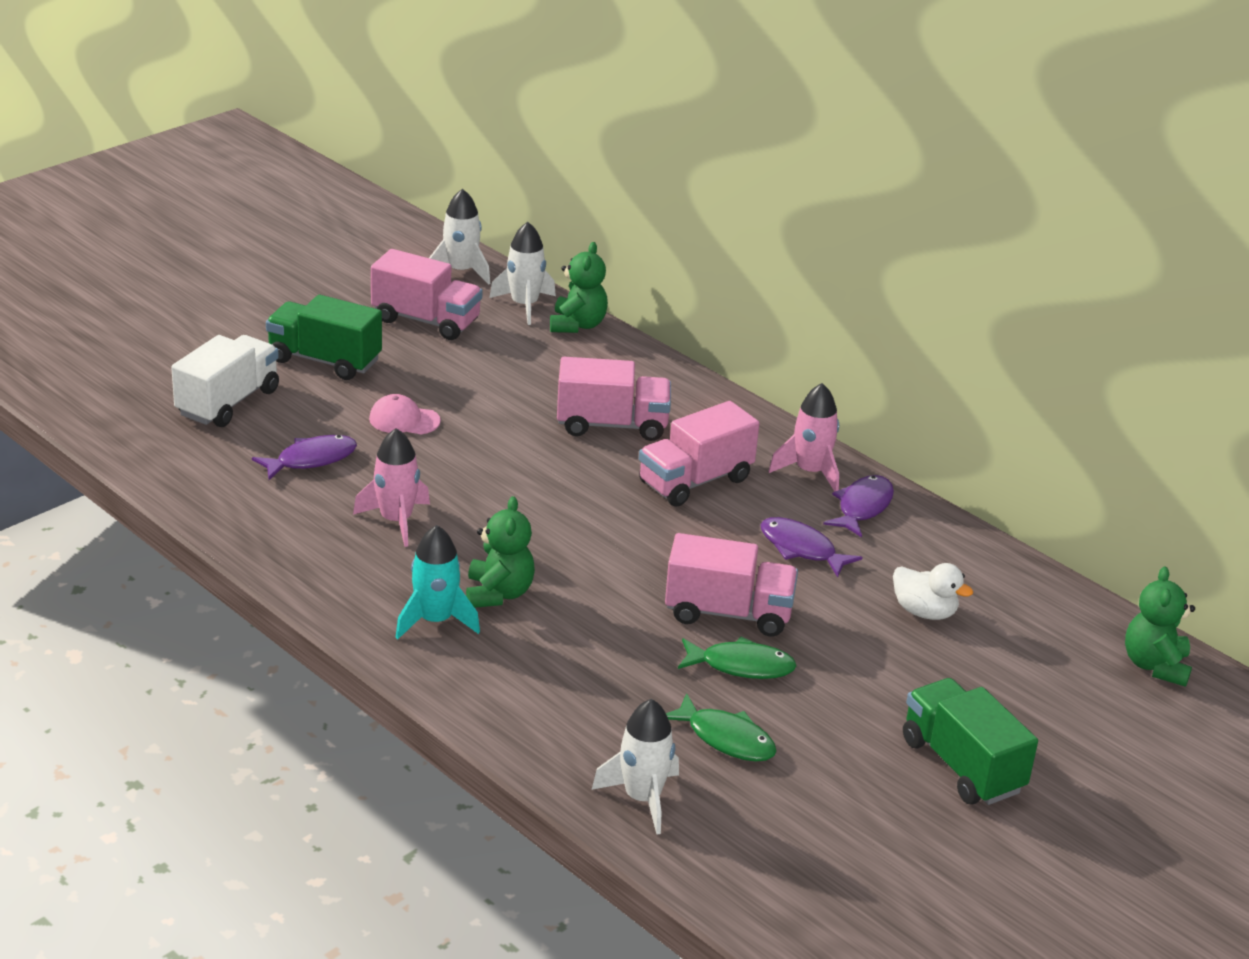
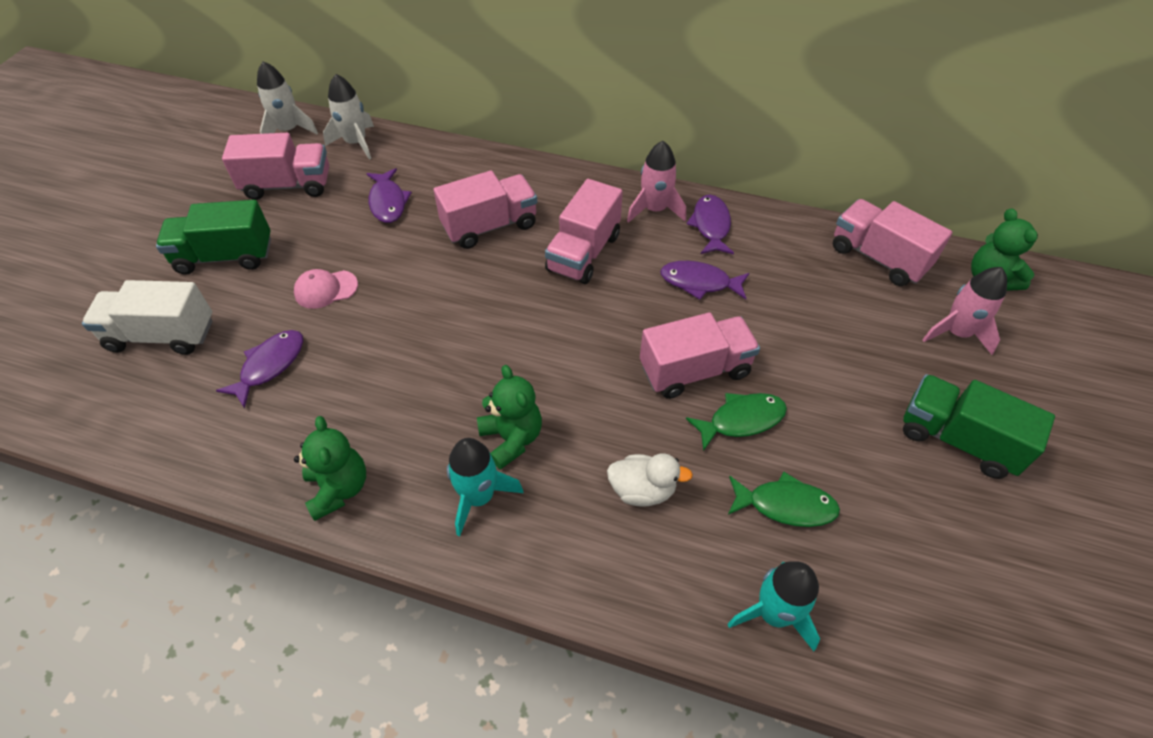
camera: 25 degrees left, 20 degrees up
white truck [171,335,279,427] -> white truck turned 90 degrees counterclockwise [82,280,213,355]
pink rocket [353,428,430,547] -> pink rocket moved to [922,267,1007,355]
green teddy bear [550,242,608,333] -> green teddy bear moved to [294,416,366,521]
white rocket [592,699,679,835] -> turquoise rocket [728,561,820,651]
white duck [893,563,973,620] -> white duck moved to [607,453,693,507]
none -> purple fish [366,168,412,223]
none -> pink truck [833,199,953,286]

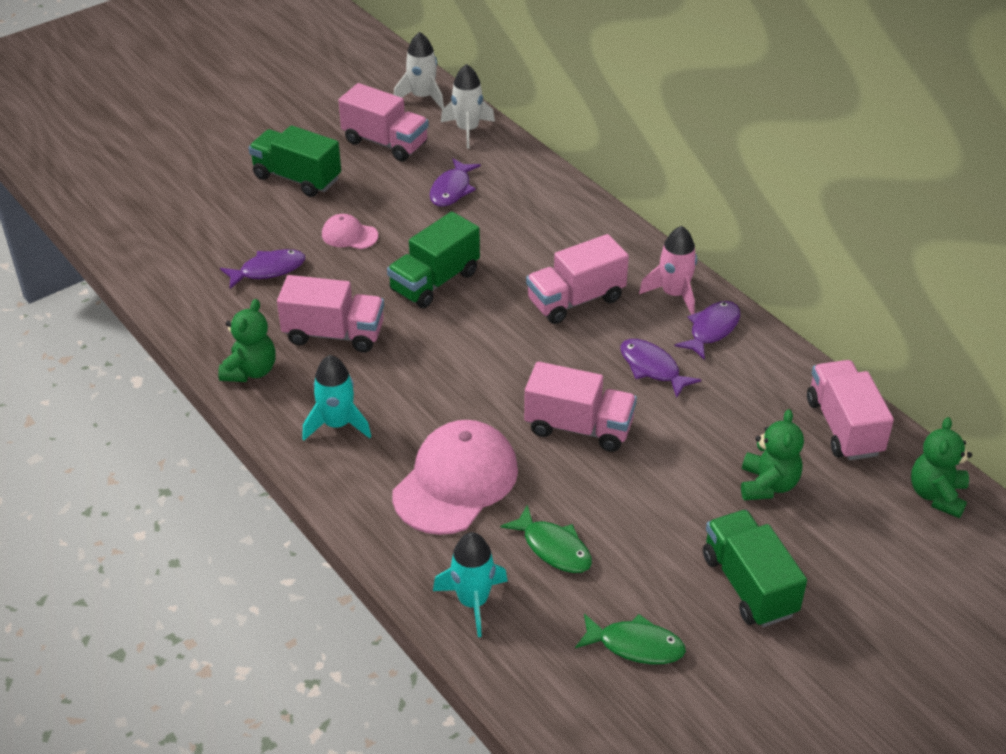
camera: 35 degrees right, 10 degrees down
white truck [82,280,213,355] -> none
pink truck [434,170,537,249] -> pink truck moved to [277,275,384,353]
green teddy bear [477,365,542,469] -> green teddy bear moved to [741,409,804,500]
white duck [607,453,693,507] -> pink cap [392,420,518,535]
green fish [686,393,787,451] -> green fish moved to [575,614,686,664]
pink rocket [922,267,1007,355] -> none
none -> green truck [387,212,480,308]

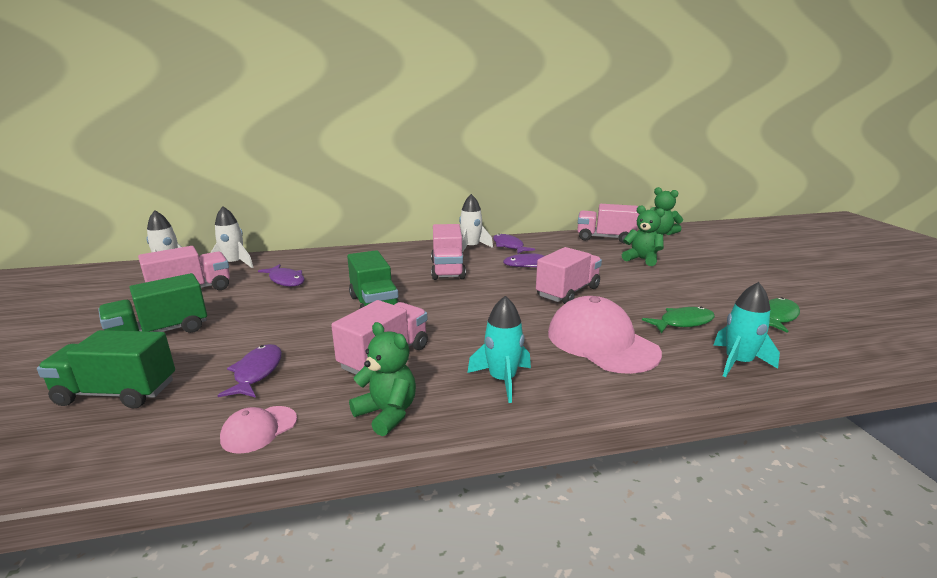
camera: 65 degrees left, 20 degrees down
pink cap [322,214,378,249] -> pink cap moved to [220,406,297,454]
pink rocket [639,226,697,315] -> white rocket [459,194,493,252]
green truck [703,510,807,627] -> green truck moved to [37,330,175,409]

